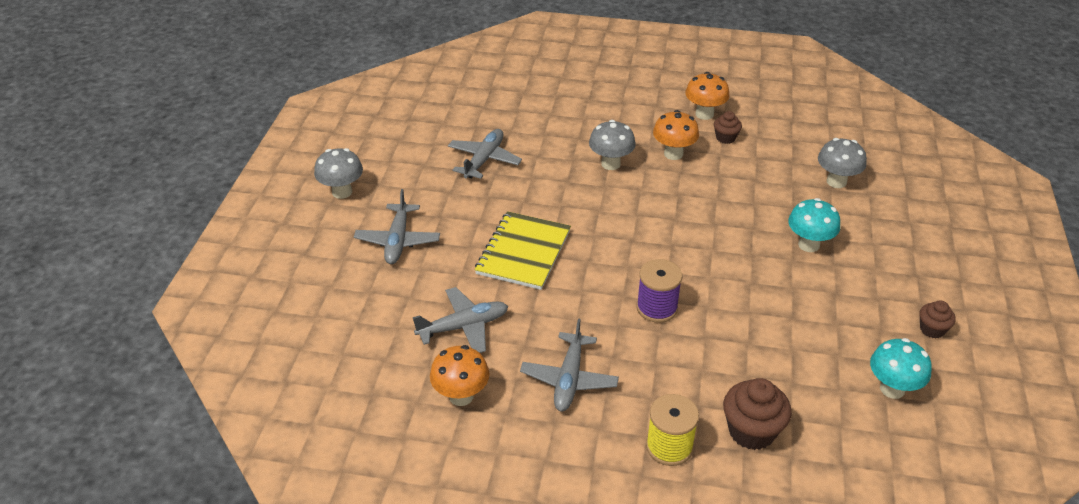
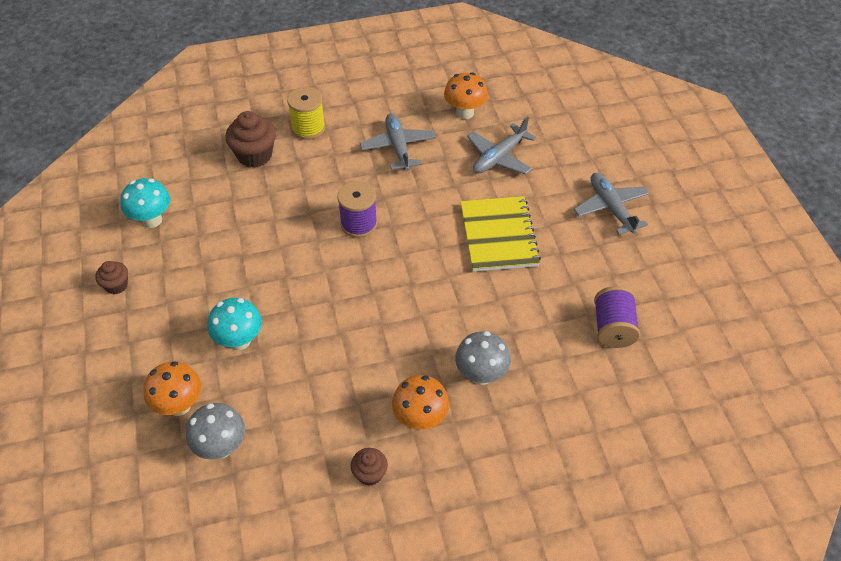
camera: 155 degrees right, 10 degrees up
grey mushroom [314,148,363,199] -> none
grey plane [448,129,522,179] -> purple spool [594,286,640,348]
orange mushroom [685,72,730,120] -> orange mushroom moved to [143,361,201,416]

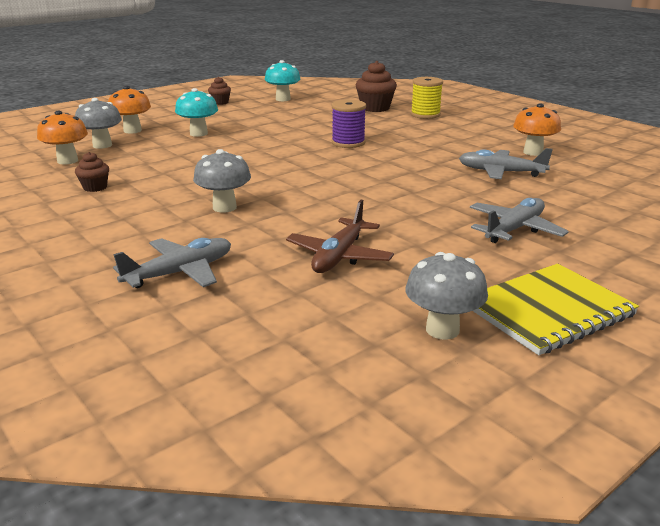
camera: 65 degrees right, 25 degrees down
grey plane [360,113,436,171] -> grey plane moved to [113,238,231,288]
orange mushroom [392,375,449,430] -> orange mushroom moved to [37,111,88,164]
yellow notebook [461,196,541,272] -> yellow notebook moved to [473,264,639,355]
purple spool [594,286,640,348] -> brown plane [286,200,394,273]
none -> grey mushroom [405,252,488,340]

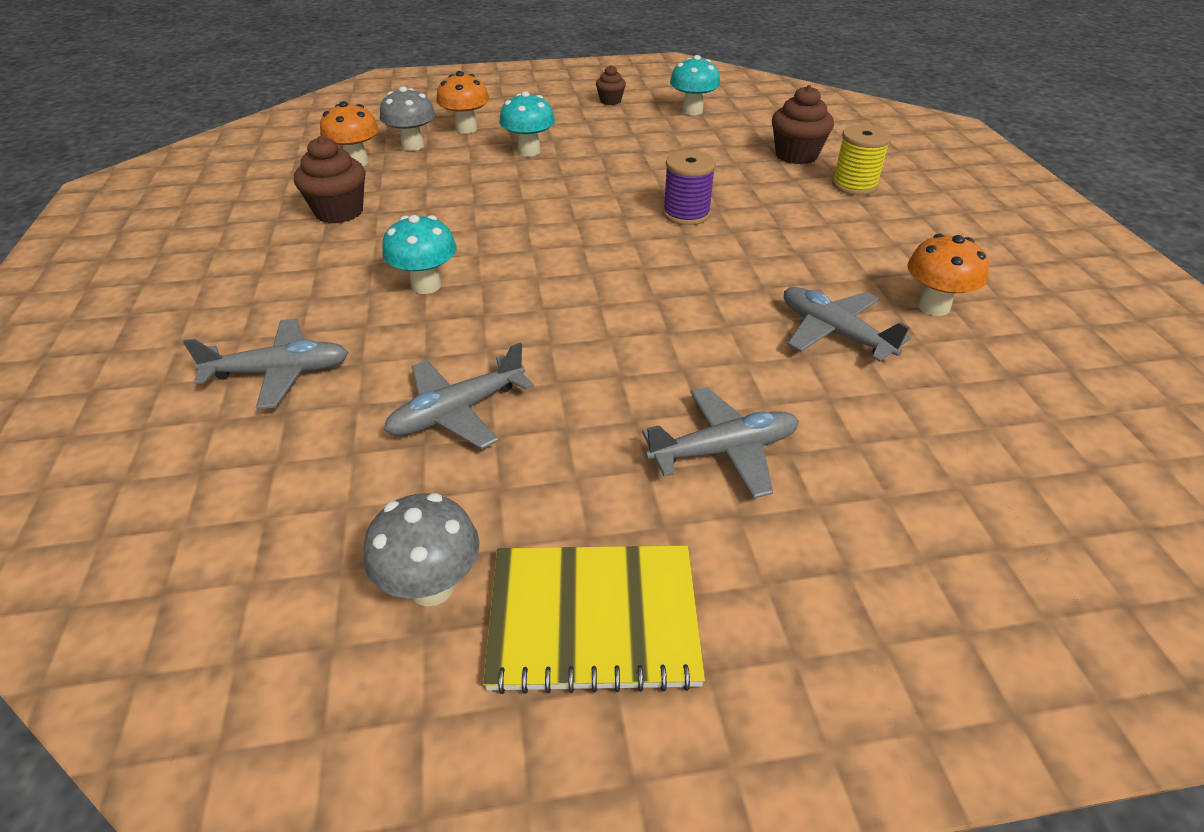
camera: 30 degrees right, 15 degrees up
brown cupcake [75,152,109,192] -> brown cupcake [294,136,365,223], size x1.75
grey mushroom [193,149,251,213] -> turquoise mushroom [382,215,457,294]
brown plane [286,200,394,273] -> grey plane [384,343,534,449]

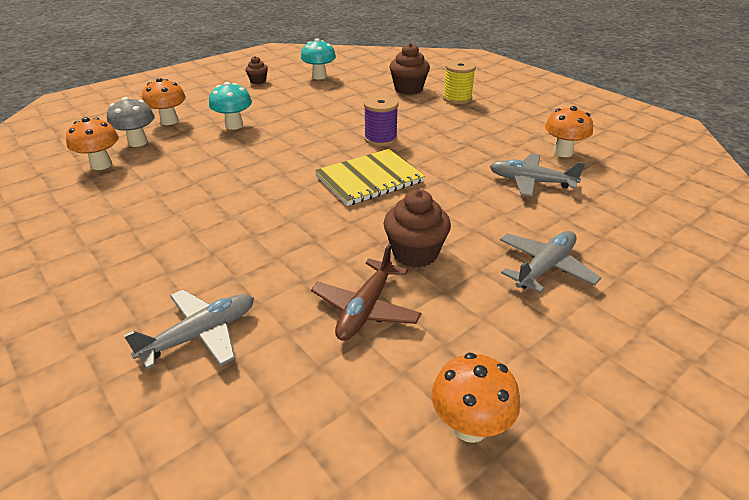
camera: 30 degrees left, 5 degrees down
brown cupcake [294,136,365,223] -> brown cupcake moved to [384,189,451,268]
grey mushroom [364,493,480,606] -> orange mushroom [432,353,520,443]
turquoise mushroom [382,215,457,294] -> none
grey plane [384,343,534,449] -> brown plane [311,244,421,341]
yellow notebook [483,546,705,694] -> yellow notebook moved to [315,149,425,206]

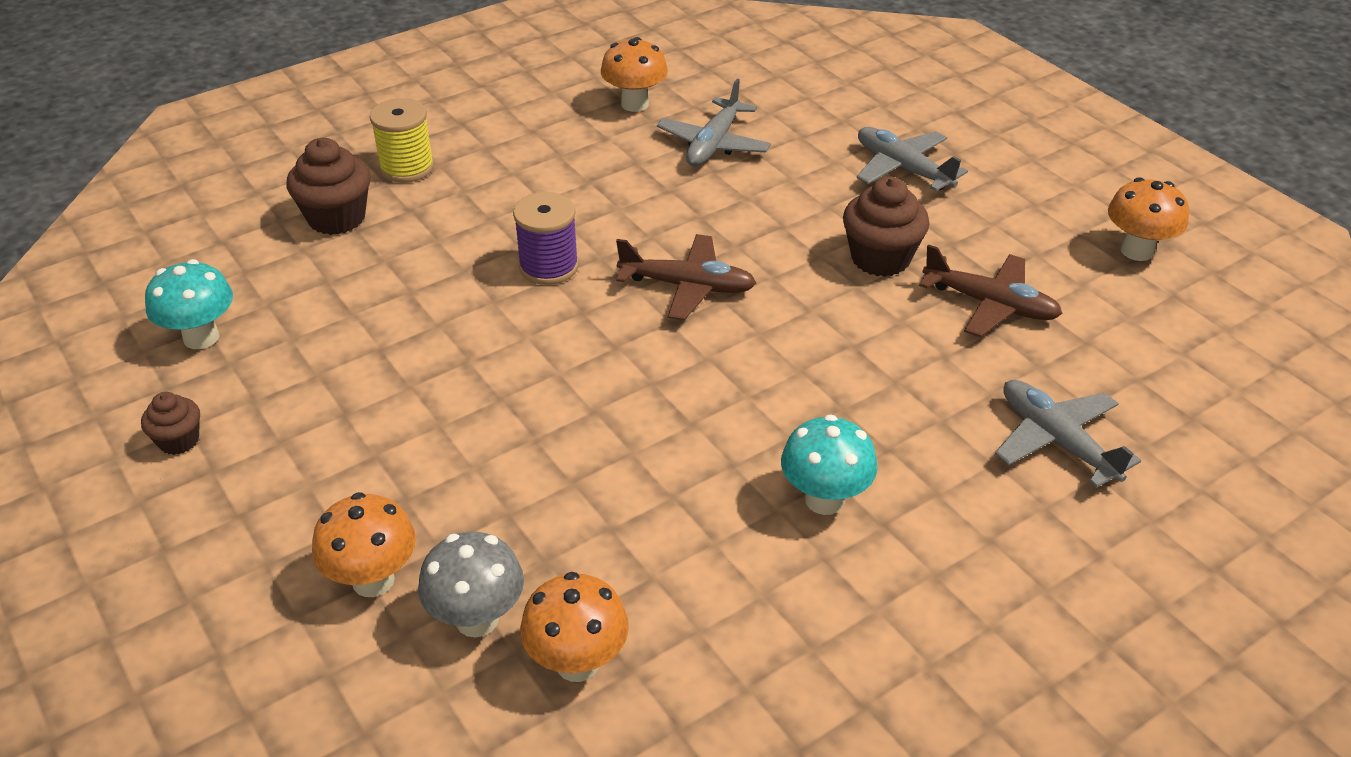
camera: 85 degrees left, 5 degrees up
turquoise mushroom [209,82,252,130] -> turquoise mushroom moved to [781,414,877,515]
yellow notebook [315,149,425,206] -> brown plane [616,234,756,320]

